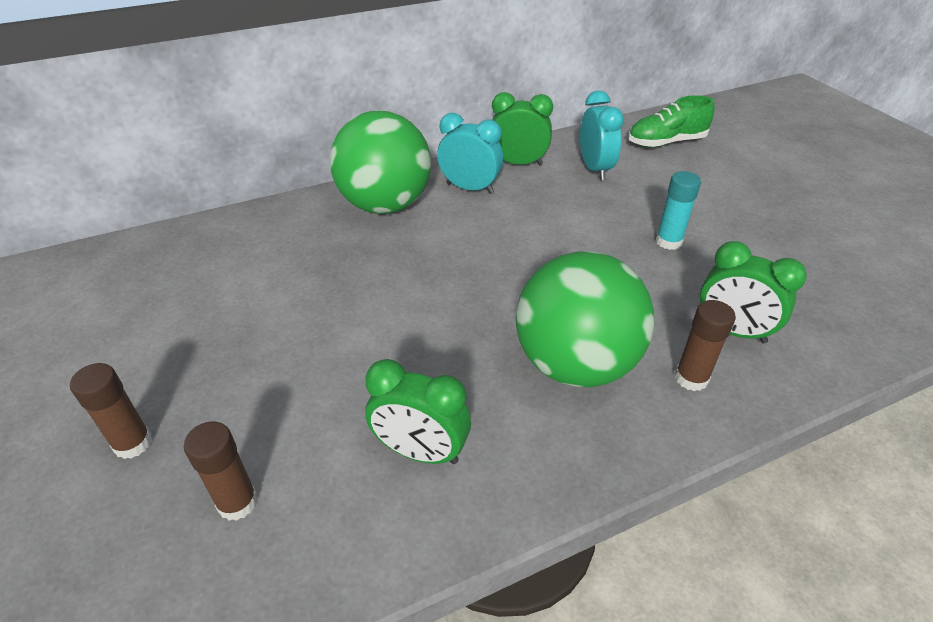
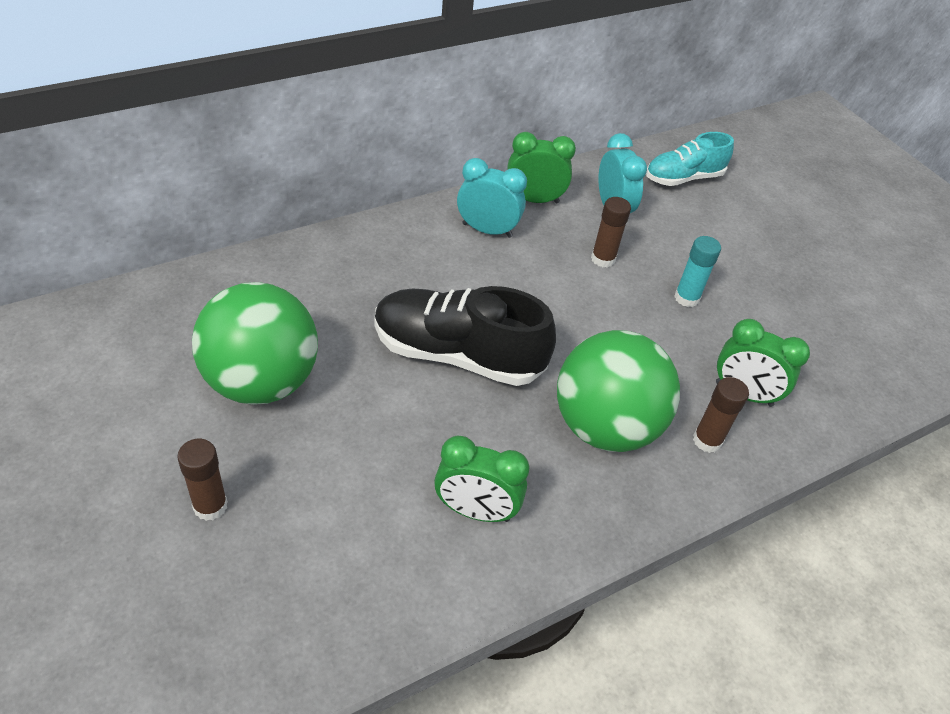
camera: 10 degrees left, 5 degrees up
brown glue stick [184,421,258,521] -> brown glue stick moved to [591,197,631,268]
green ball [330,111,431,214] -> green ball moved to [192,282,318,405]
green shoe [628,95,715,147] -> turquoise shoe [646,132,734,186]
none -> black shoe [375,286,556,386]

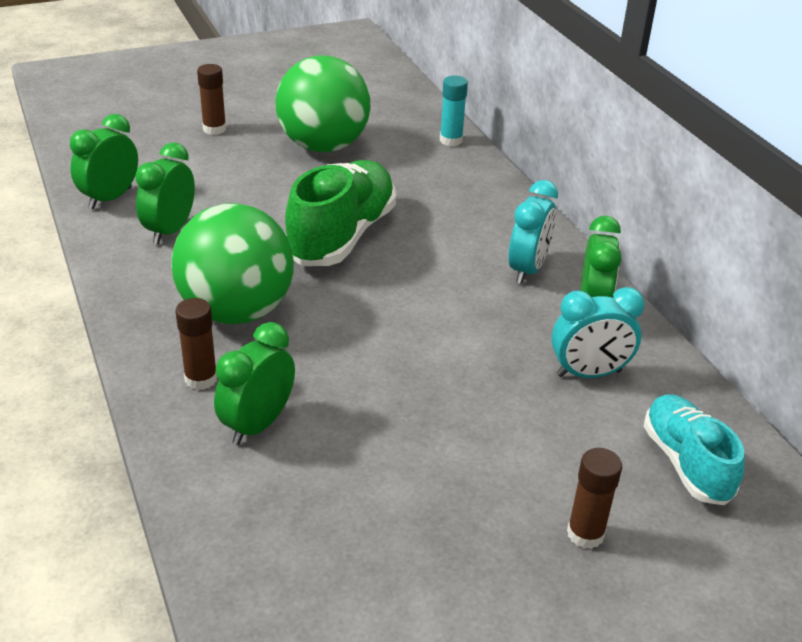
camera: 100 degrees right, 10 degrees down
black shoe [375,286,556,386] -> green shoe [285,160,396,266]
brown glue stick [591,197,631,268] -> brown glue stick moved to [567,448,622,549]
turquoise glue stick [674,236,721,307] -> turquoise glue stick moved to [440,76,468,146]
none -> green clock [70,114,138,209]

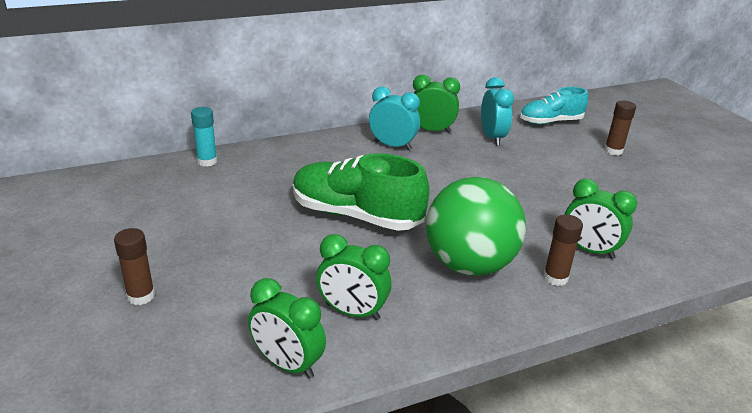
camera: 90 degrees left, 5 degrees down
green ball [275,56,370,152] -> none

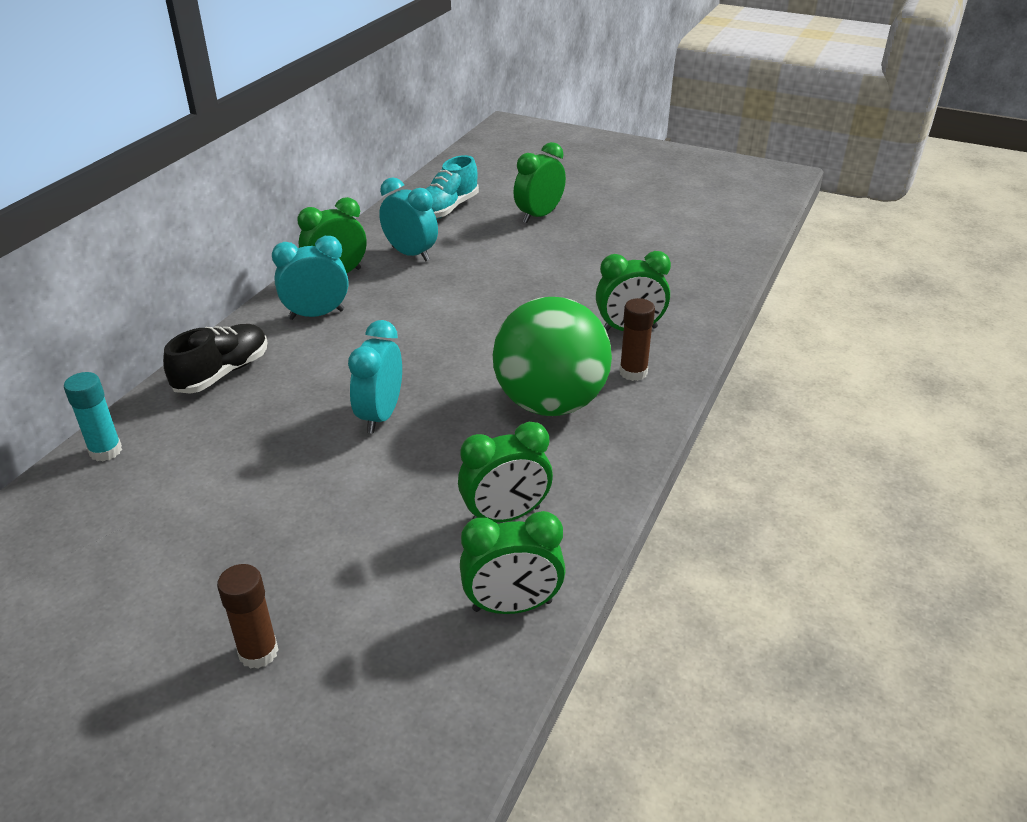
camera: 40 degrees left, 5 degrees up
green shoe [293,153,430,231] -> turquoise clock [348,320,402,434]
brown glue stick [604,100,636,156] -> green clock [514,142,566,223]
none -> black shoe [163,324,268,394]

